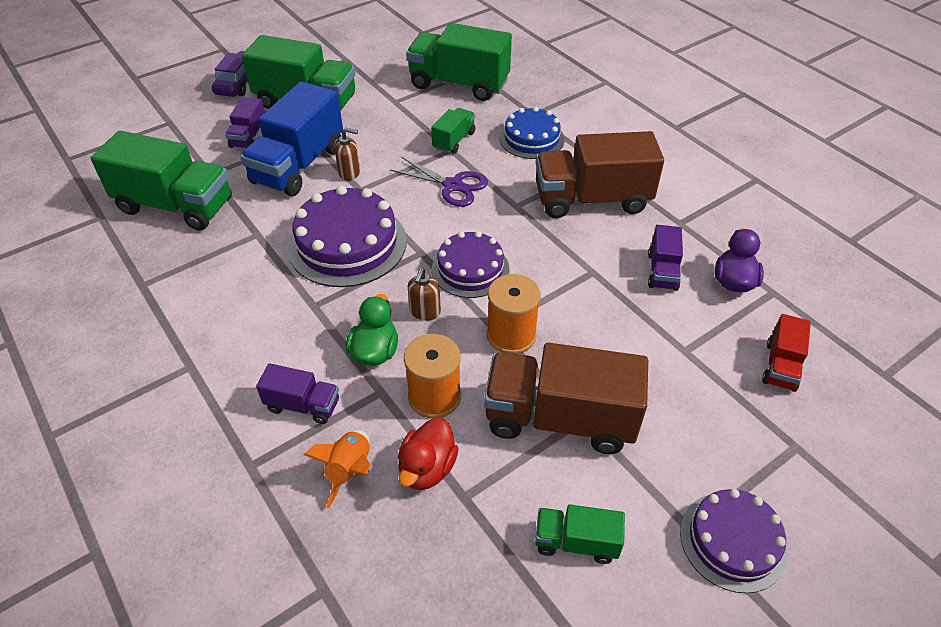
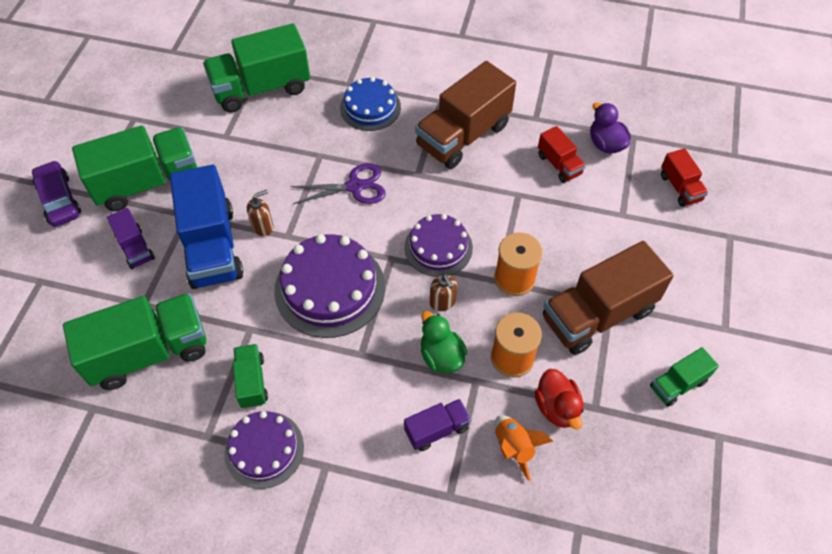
camera: 40 degrees left, 10 degrees up
green truck [431,108,476,154] -> green truck moved to [233,344,268,408]
purple truck [648,225,683,291] -> red truck [538,126,586,183]
purple cake [680,489,787,593] -> purple cake moved to [224,411,304,489]

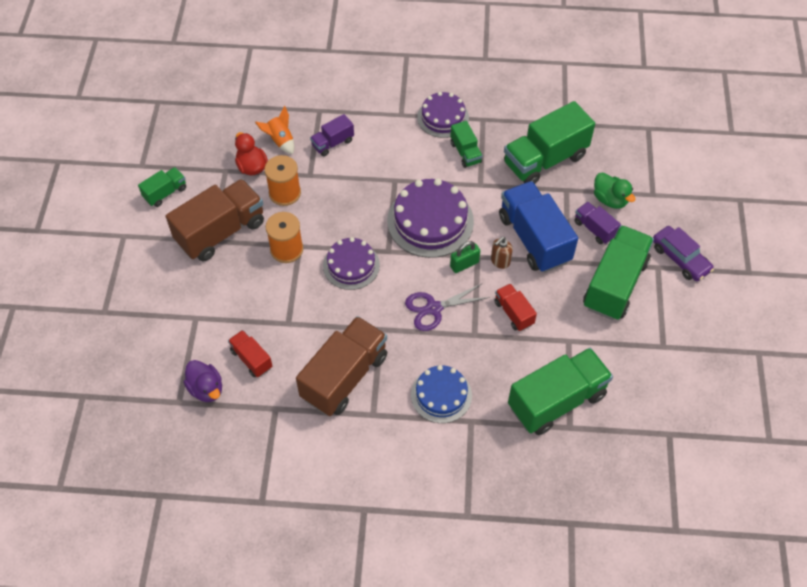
camera: 170 degrees right, 0 degrees up
green truck [72,125,197,211] -> green truck turned 150 degrees clockwise [583,225,654,320]
green duck [421,311,467,373] -> green duck moved to [594,172,636,209]
brown soap dispenser [430,274,457,311] -> none
red truck [661,148,708,207] -> red truck moved to [494,283,537,331]
none -> green padlock [450,241,480,273]

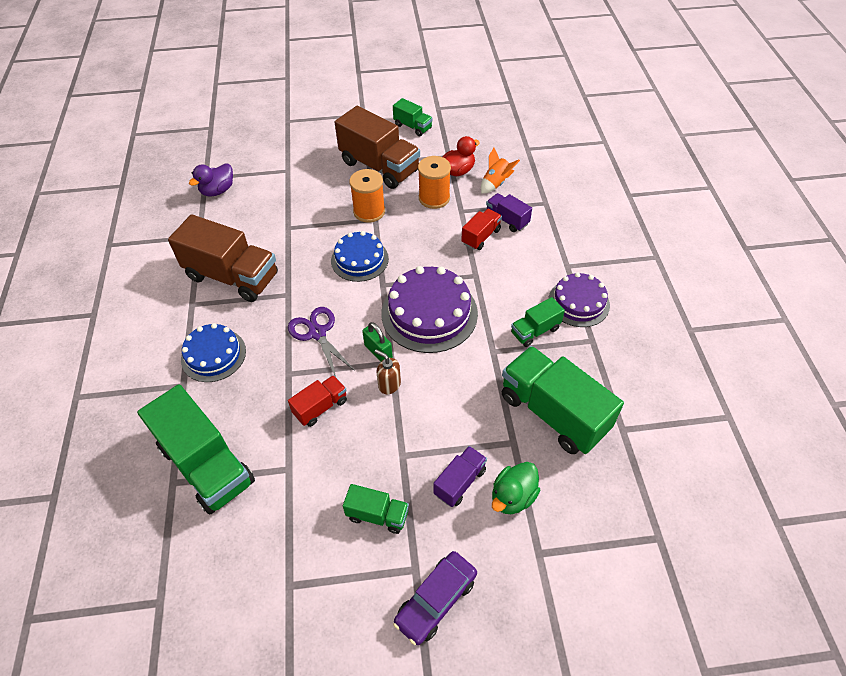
camera: 80 degrees right, 5 degrees down
red truck [228,330,272,378] -> red truck moved to [461,209,502,250]
purple cake [323,237,380,290] -> blue cake [331,231,389,282]
blue truck [499,181,578,273] -> none
green truck [583,225,654,320] -> green truck [343,484,409,534], size x0.50

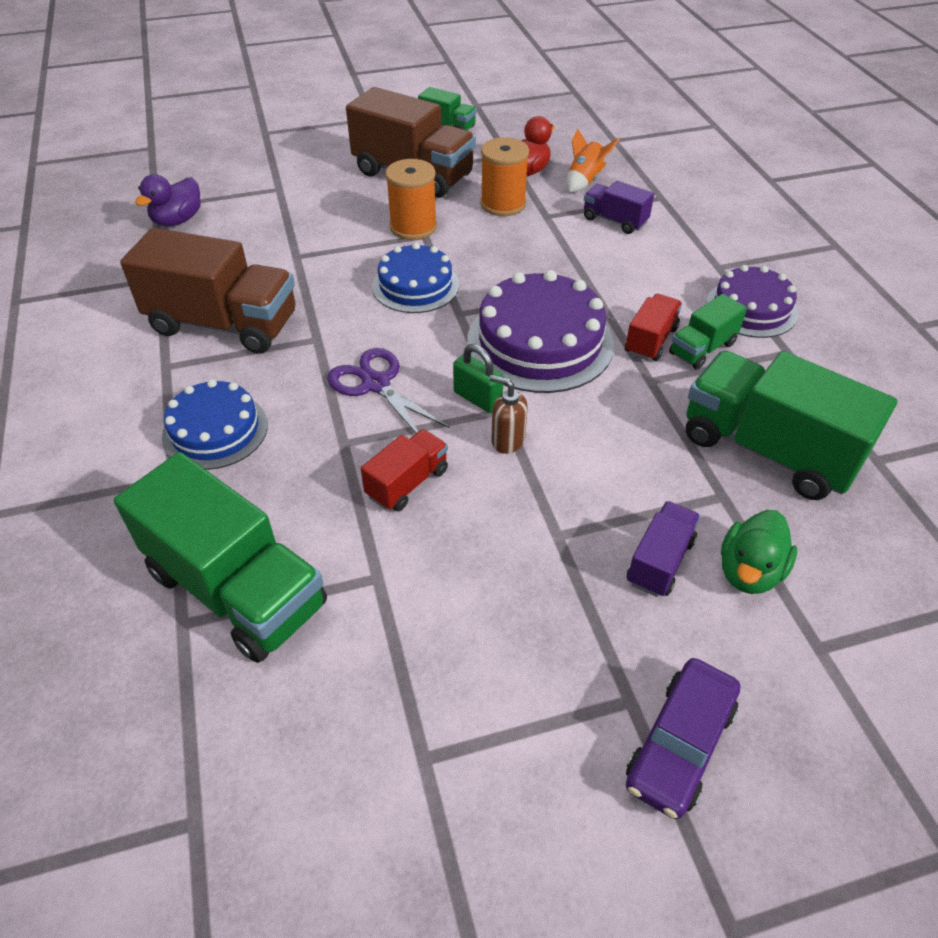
camera: 10 degrees left, 5 degrees down
green truck [343,484,409,534] -> none
red truck [461,209,502,250] -> red truck moved to [625,294,682,361]

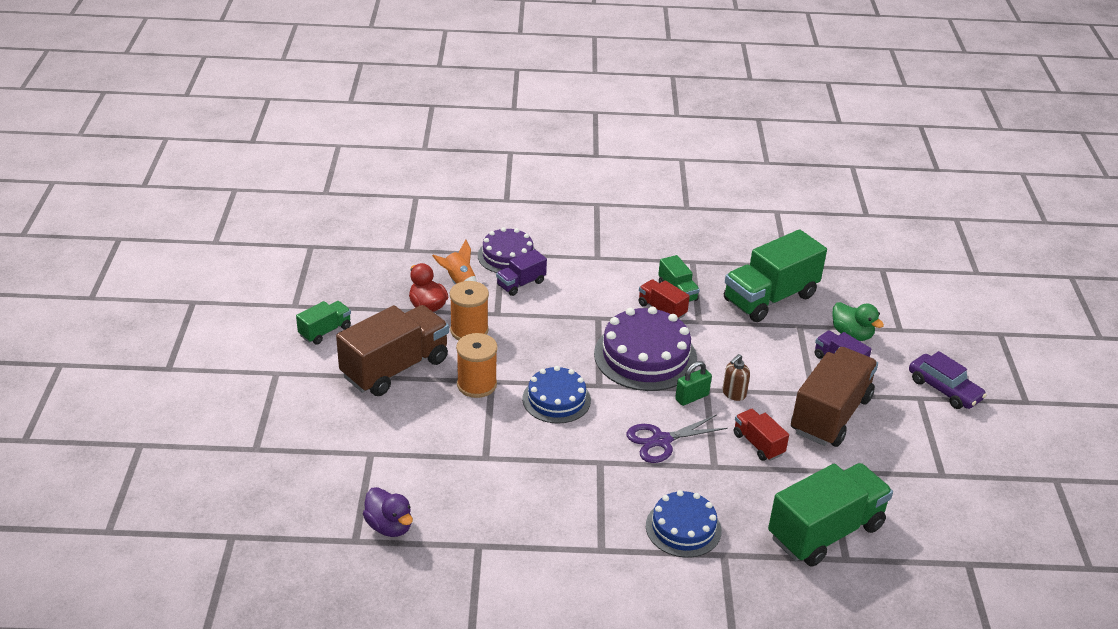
camera: 75 degrees left, 10 degrees down
brown truck [120,228,295,354] -> brown truck moved to [791,347,878,447]
purple cake [706,265,798,338] -> purple cake moved to [478,227,536,273]

